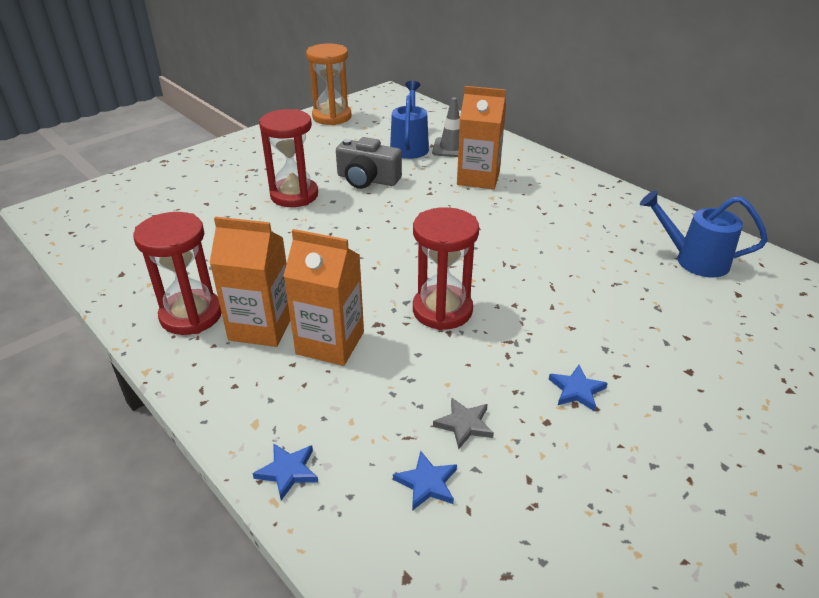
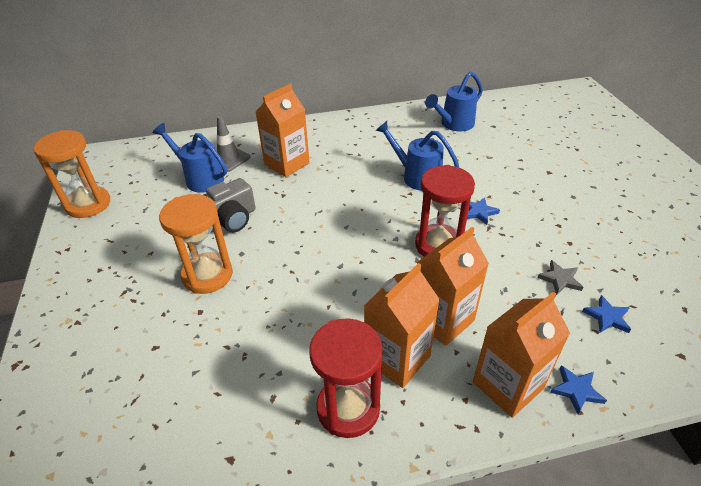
camera: 60 degrees left, 5 degrees up
red hourglass [259,109,318,207] -> orange hourglass [159,194,233,294]
blue star [549,365,608,411] -> blue star moved to [467,197,500,225]
none -> blue watering can [375,121,459,191]
none -> orange carton [473,292,570,418]

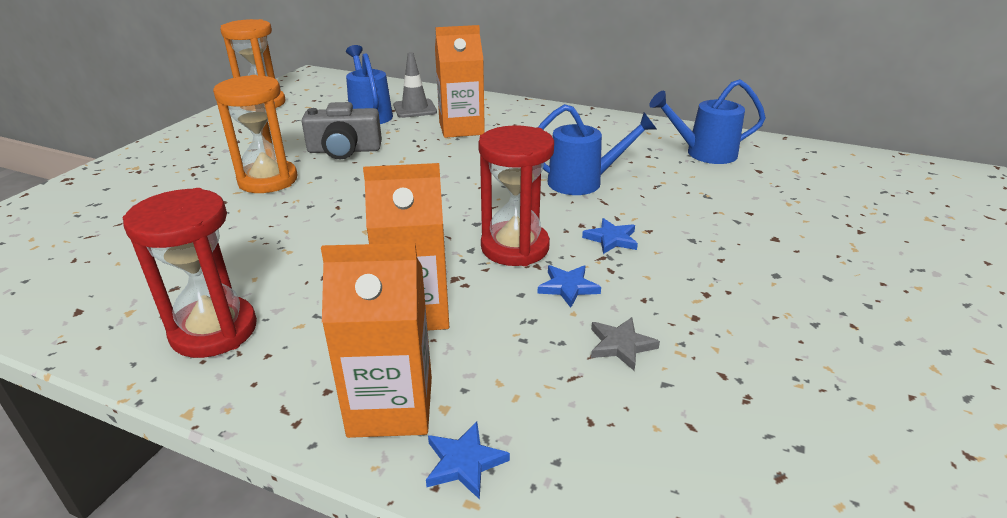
camera: 35 degrees right, 10 degrees down
orange carton [364,263,440,388] -> none
blue watering can [375,121,459,191] -> blue watering can turned 105 degrees clockwise [538,104,657,195]
blue star [582,295,631,333] -> blue star moved to [537,265,601,308]

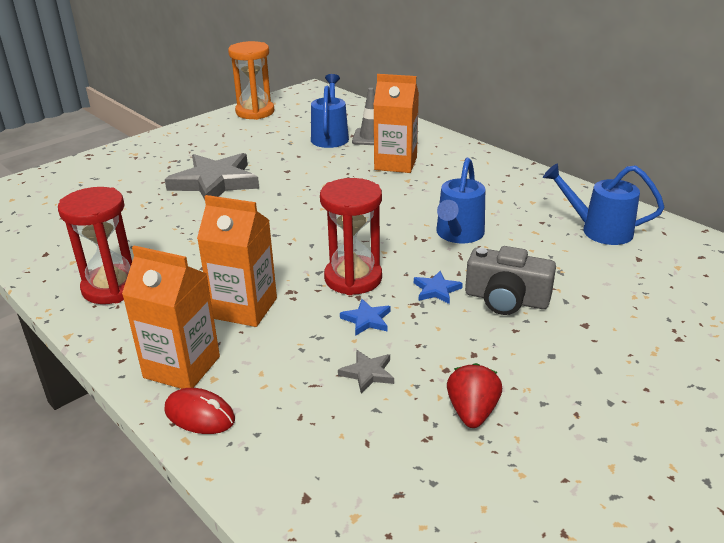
camera: 25 degrees right, 0 degrees up
orange hourglass [213,75,298,193] -> grey star [165,153,259,200]
grey camera [302,102,382,159] -> grey camera moved to [465,246,556,315]
blue star [426,422,510,500] -> red mouse [165,388,235,434]
blue watering can [538,104,657,195] -> blue watering can turned 90 degrees clockwise [436,158,485,243]
none -> red strawberry [447,363,502,428]

